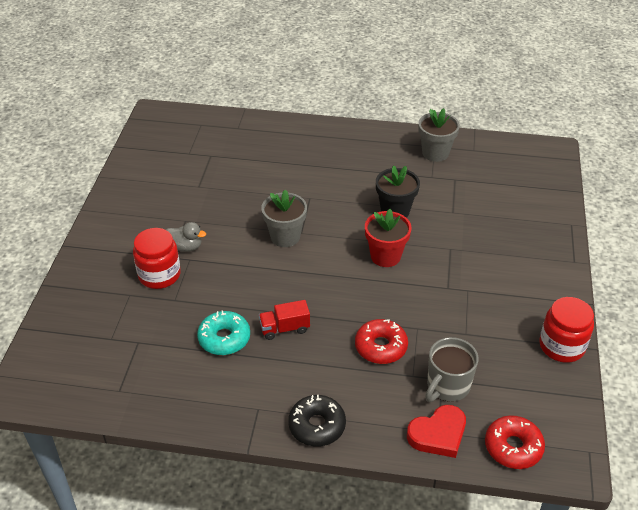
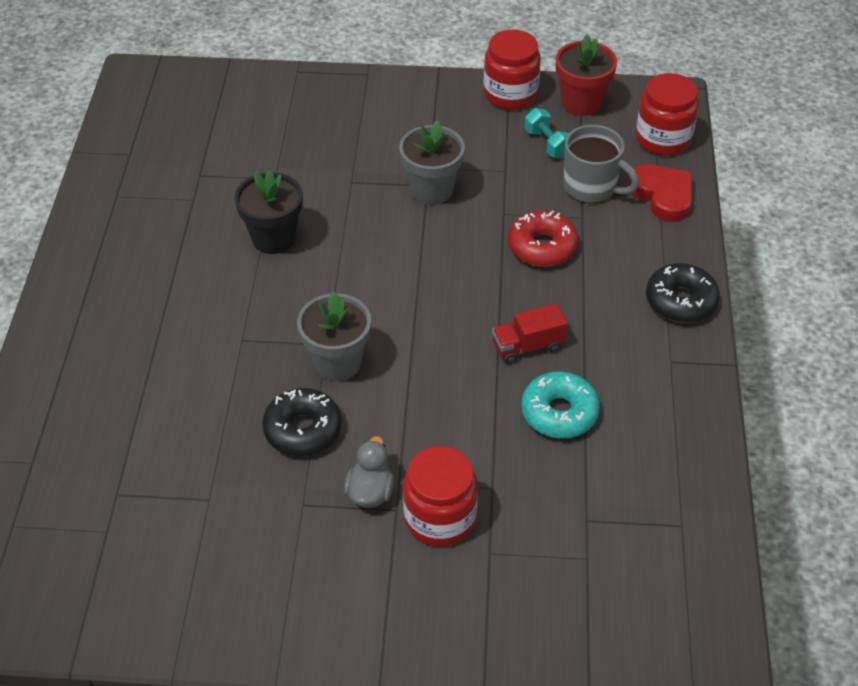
camera: 95 degrees left, 5 degrees up
red truck [259,300,310,340] -> red truck turned 90 degrees clockwise [492,303,568,364]
red flower pot [365,209,412,267] -> red flower pot moved to [556,34,617,116]
grey flower pot [418,108,460,162] -> grey flower pot moved to [399,120,465,204]
red donut [485,415,545,469] -> red jar [636,73,699,155]
none -> black donut [262,388,342,456]
none -> turquoise dumbbell [524,108,569,158]

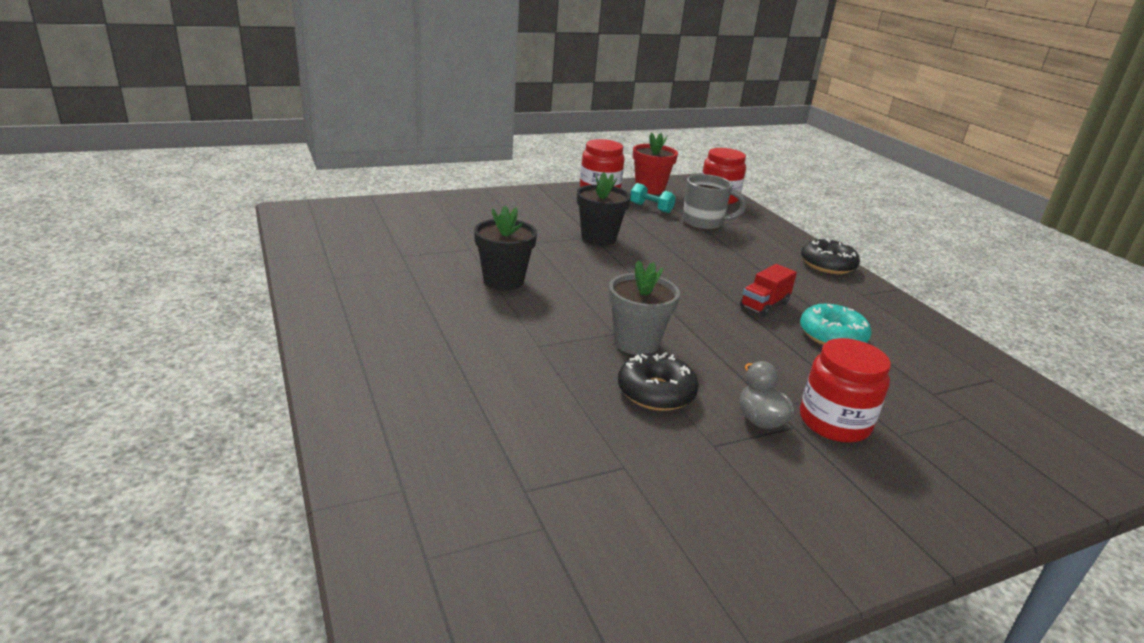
camera: 30 degrees left, 20 degrees down
grey flower pot [399,120,465,204] -> black flower pot [577,172,631,246]
red donut [508,210,578,267] -> none
red heart [628,164,692,222] -> none

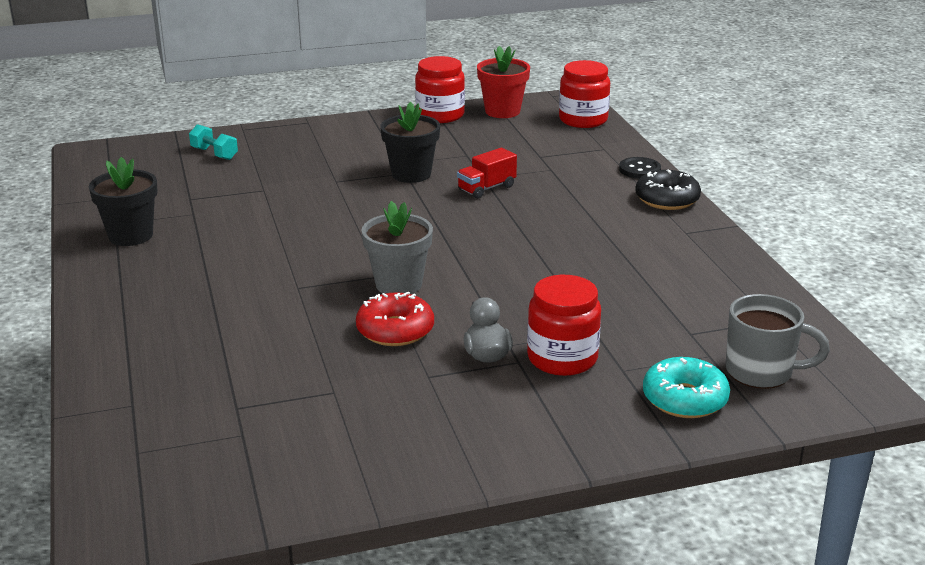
camera: 10 degrees right, 0 degrees up
black flower pot [474,206,537,290] -> black flower pot moved to [89,157,158,246]
black donut [618,352,699,411] -> red donut [356,292,434,346]
turquoise dumbbell [630,183,676,213] -> turquoise dumbbell moved to [189,124,238,160]
grey mug [682,174,746,230] -> grey mug moved to [726,294,830,389]
red truck [740,264,797,317] -> red truck moved to [457,148,517,199]
turquoise donut [800,304,871,345] -> turquoise donut moved to [643,357,730,418]
none -> black button [619,157,661,179]

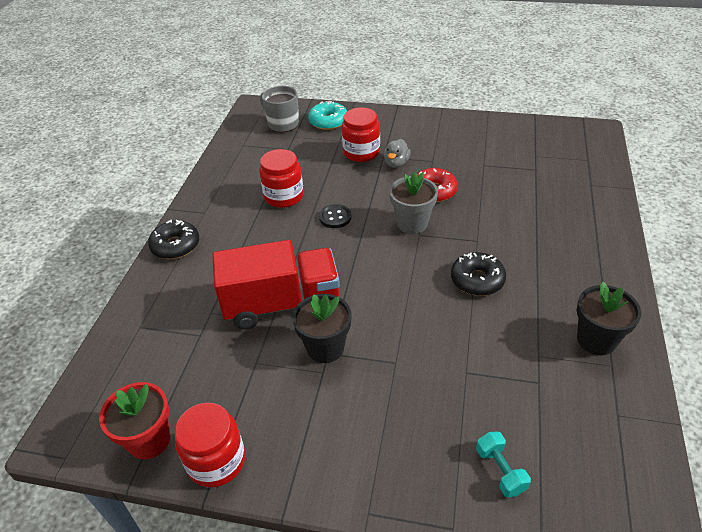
camera: 150 degrees left, 15 degrees up
red truck [457,148,517,199] -> red truck [212,240,340,329], size x2.23
red jar [559,60,610,128] -> red jar moved to [259,149,304,208]
black button [619,157,661,179] -> black button moved to [319,204,352,228]
none -> black donut [451,252,506,296]

